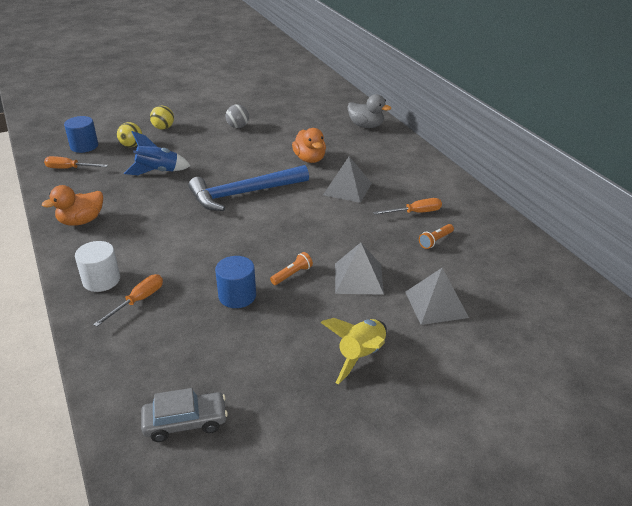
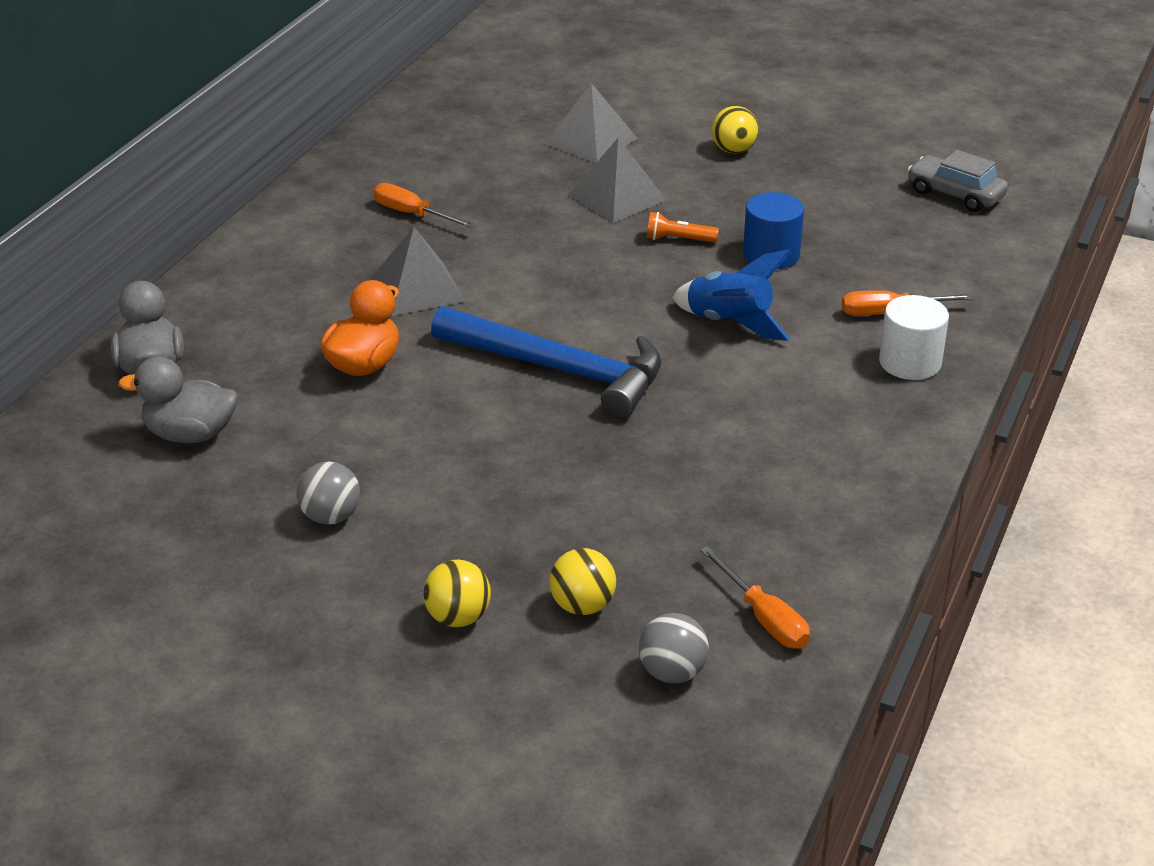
camera: 130 degrees left, 0 degrees up
orange duck [42,185,103,225] -> none
blue cylinder [64,116,98,153] -> grey ball [639,613,709,683]
blue rocket [124,131,191,175] -> blue rocket moved to [672,249,791,341]
yellow rocket [321,318,387,384] -> yellow ball [712,106,759,153]
orange flashlight [419,224,454,249] -> none
none -> grey duck [118,356,238,443]

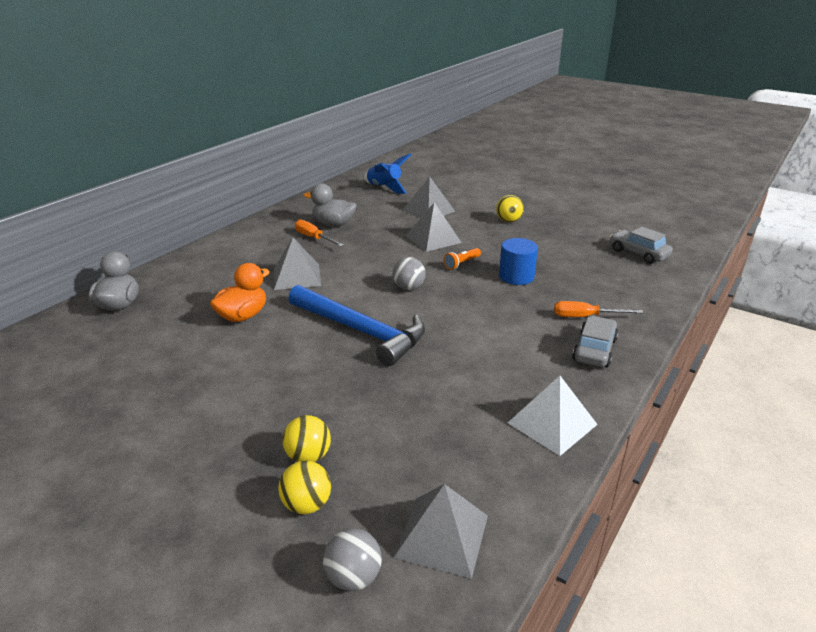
camera: 10 degrees right, 5 degrees down
grey duck [118,356,238,443] -> grey duck moved to [304,183,357,226]
grey ball [297,462,360,525] -> grey ball moved to [393,257,426,290]
yellow ball [423,559,491,627] -> yellow ball moved to [282,415,331,462]
orange flashlight [647,212,719,242] -> orange flashlight turned 60 degrees counterclockwise [444,248,481,269]
blue rocket [672,249,791,341] -> blue rocket moved to [364,154,411,194]
orange screwdriver [700,546,810,649] -> grey pyramid [393,484,488,579]
white cylinder [879,295,949,380] -> grey car [572,316,618,367]
none -> white pyramid [508,376,598,456]

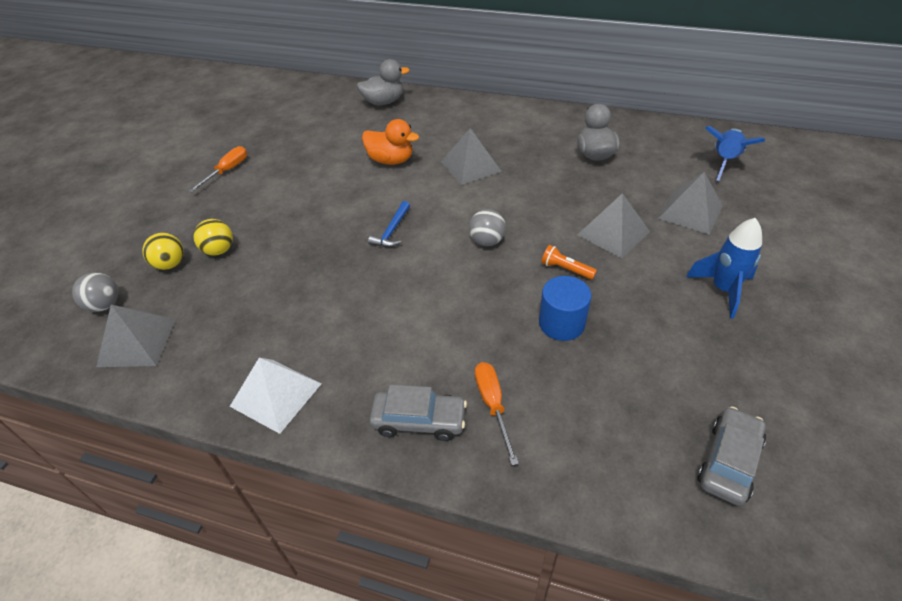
camera: 75 degrees right, 15 degrees up
blue hammer [288,285,425,366] -> blue hammer [368,201,410,247], size x0.44
orange screwdriver [295,219,344,247] -> orange screwdriver moved to [188,146,247,192]
yellow ball [496,195,524,222] -> blue rocket [686,218,762,319]

